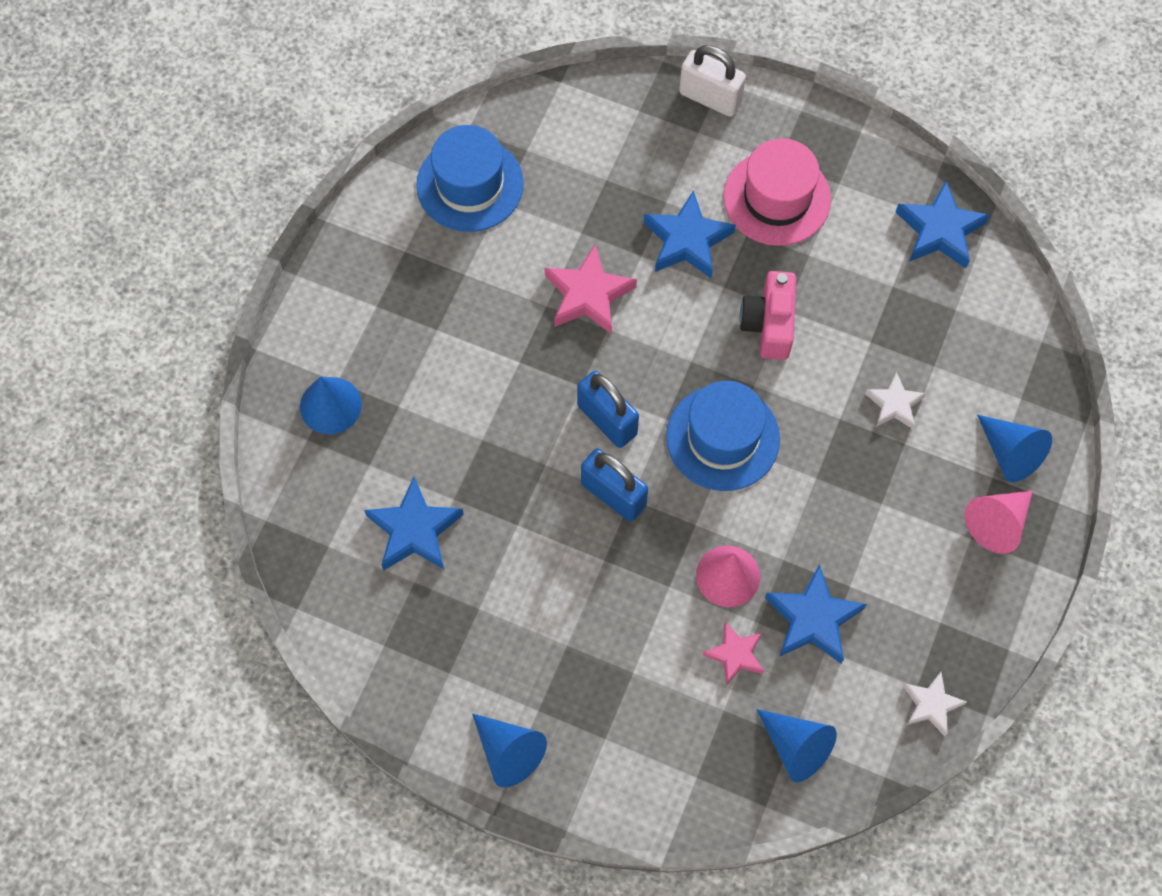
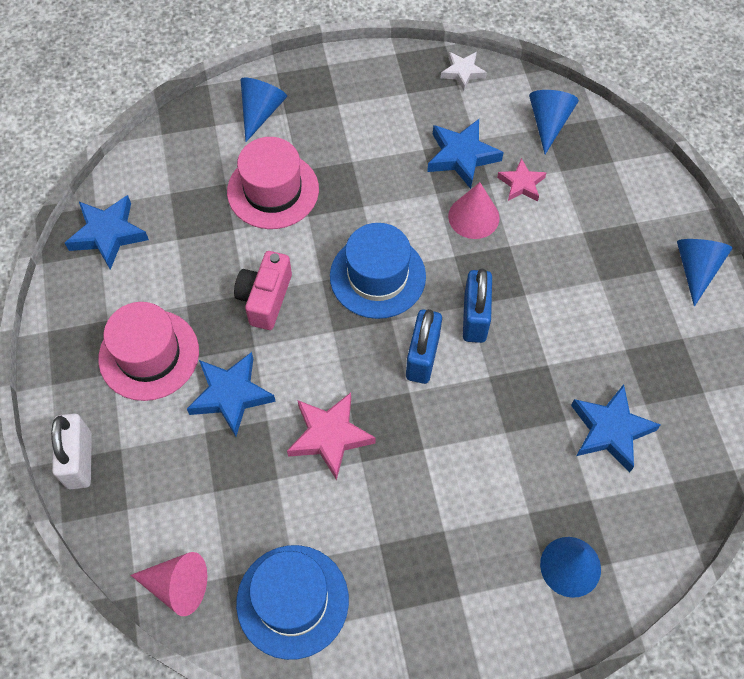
camera: 125 degrees left, 5 degrees down
pink camera [740,271,796,360] -> pink camera turned 135 degrees clockwise [234,251,292,330]
white star [865,372,926,429] -> pink hat [227,137,319,229]
pink cone [965,490,1033,554] -> pink cone moved to [130,552,207,616]

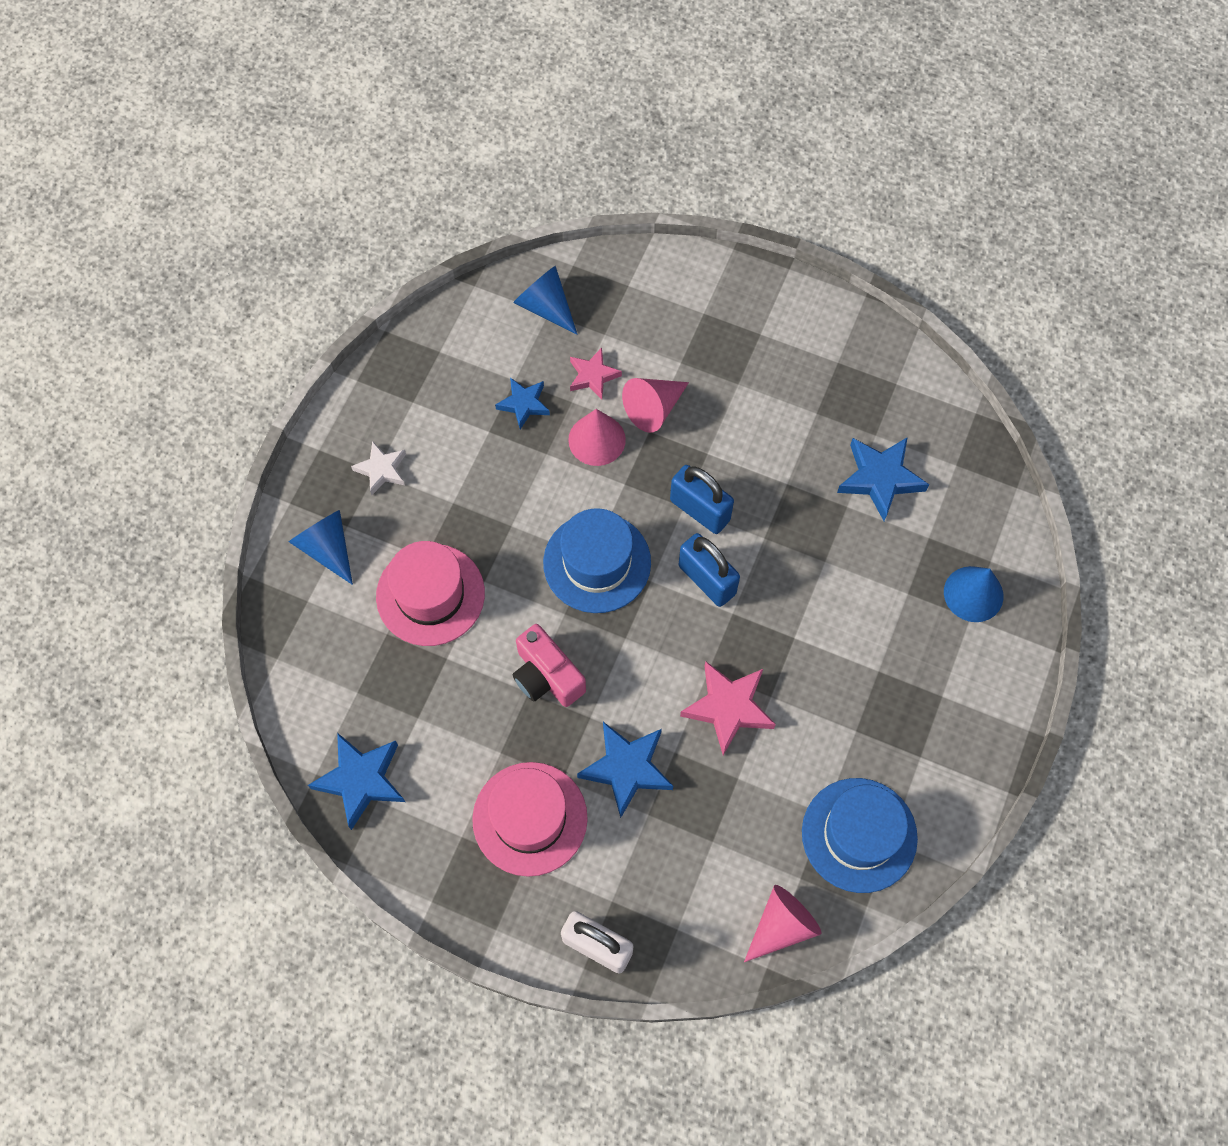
camera: 55 degrees left, 5 degrees up
blue star [427,119,504,189] -> blue star [495,378,550,429], size x0.63
white star [441,52,487,91] -> white star moved to [351,441,406,495]
blue cone [677,239,732,307] -> none
none -> pink cone [622,378,689,433]

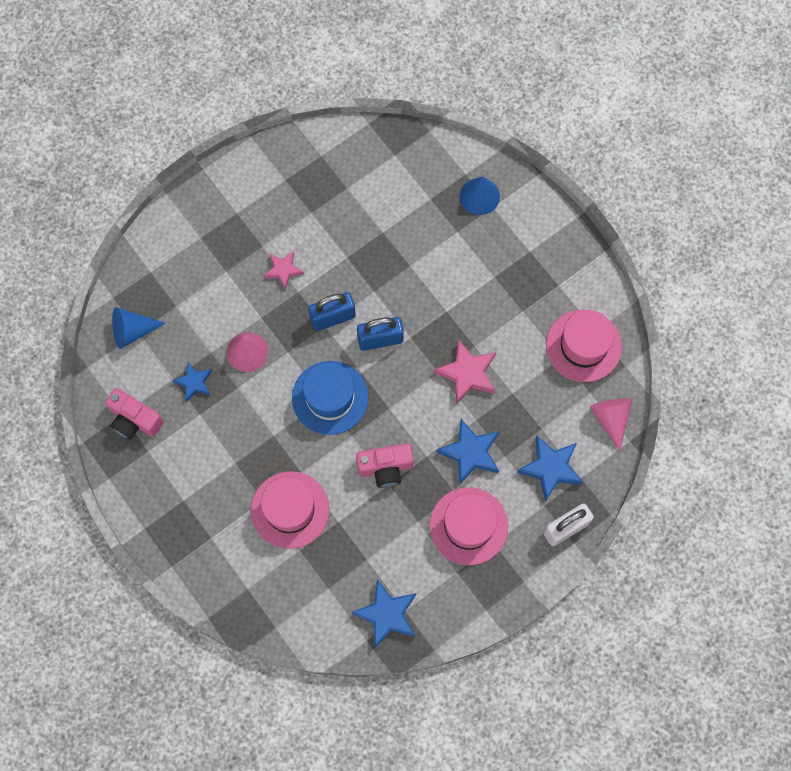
camera: 60 degrees left, 5 degrees up
blue cone [289,510,353,585] -> none
white star [351,441,406,495] -> none
pink star [570,348,622,400] -> pink star moved to [264,251,304,290]
pink cone [622,378,689,433] -> none
blue hat [802,778,918,893] -> pink hat [546,310,622,382]
blue star [837,437,929,521] -> blue star moved to [517,436,583,502]
none -> pink camera [105,388,164,440]

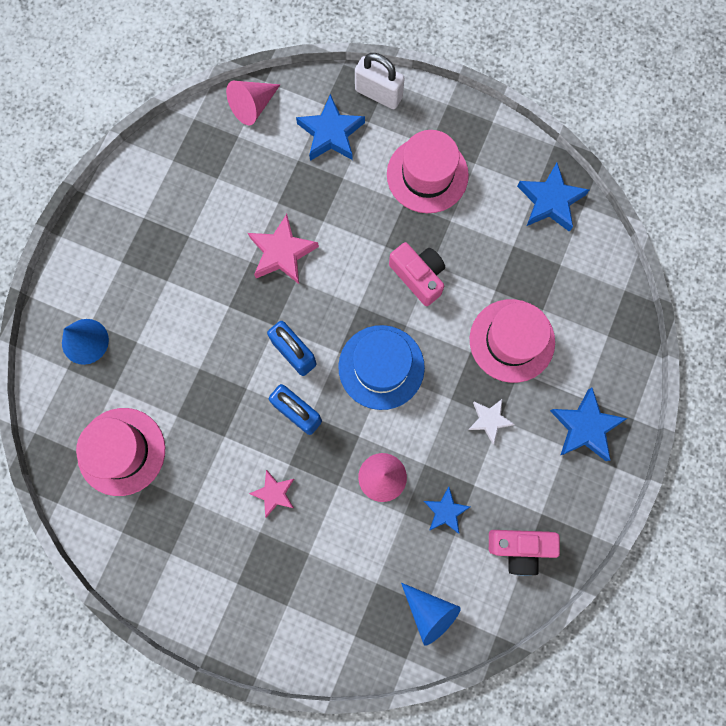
camera: 120 degrees left, 5 degrees up
pink camera [105,388,164,440] -> pink camera turned 90 degrees clockwise [489,530,560,576]
blue star [437,419,499,484] -> blue star moved to [550,388,628,461]
pink hat [546,310,622,382] -> pink hat moved to [76,408,165,496]
none -> white star [468,399,515,444]

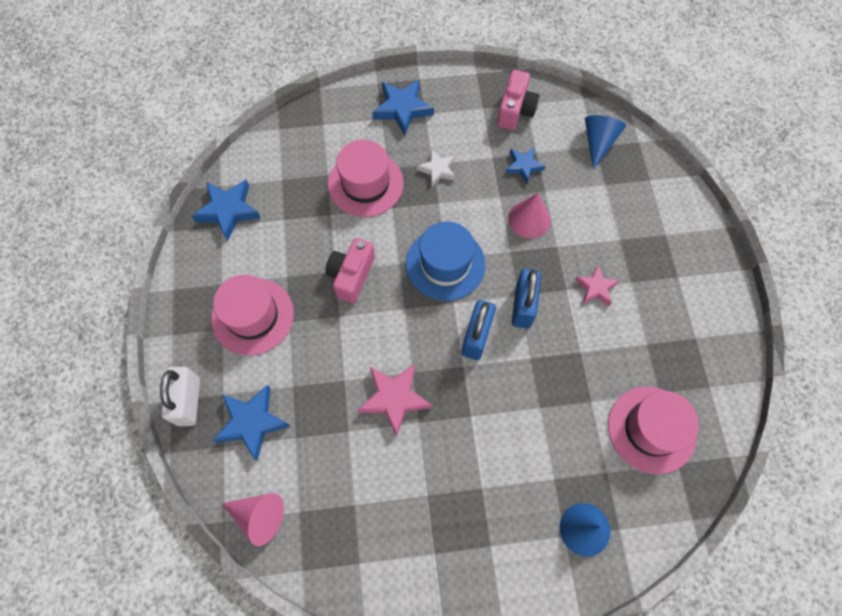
camera: 120 degrees left, 10 degrees down
pink camera [489,530,560,576] -> pink camera turned 45 degrees clockwise [497,70,540,130]

